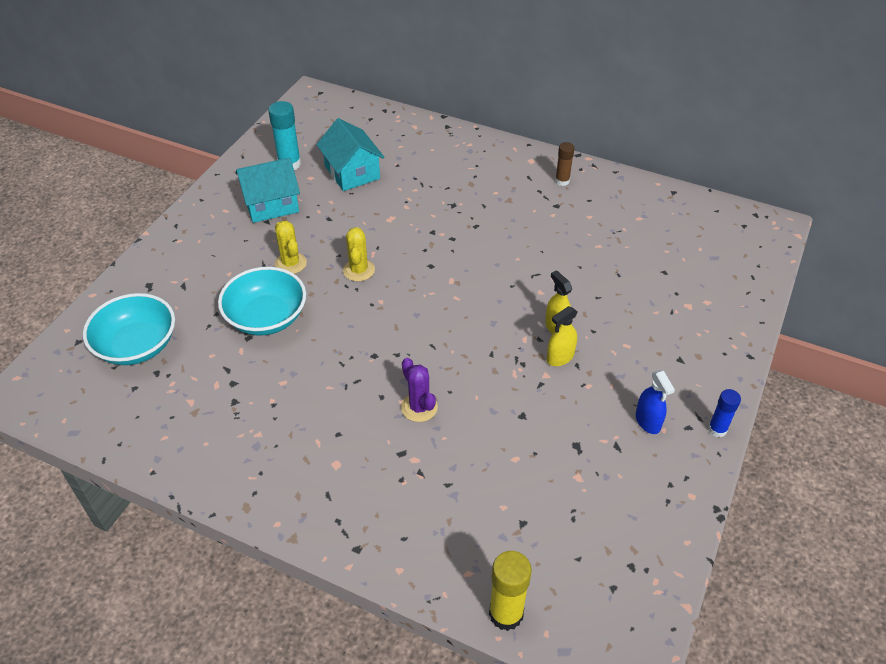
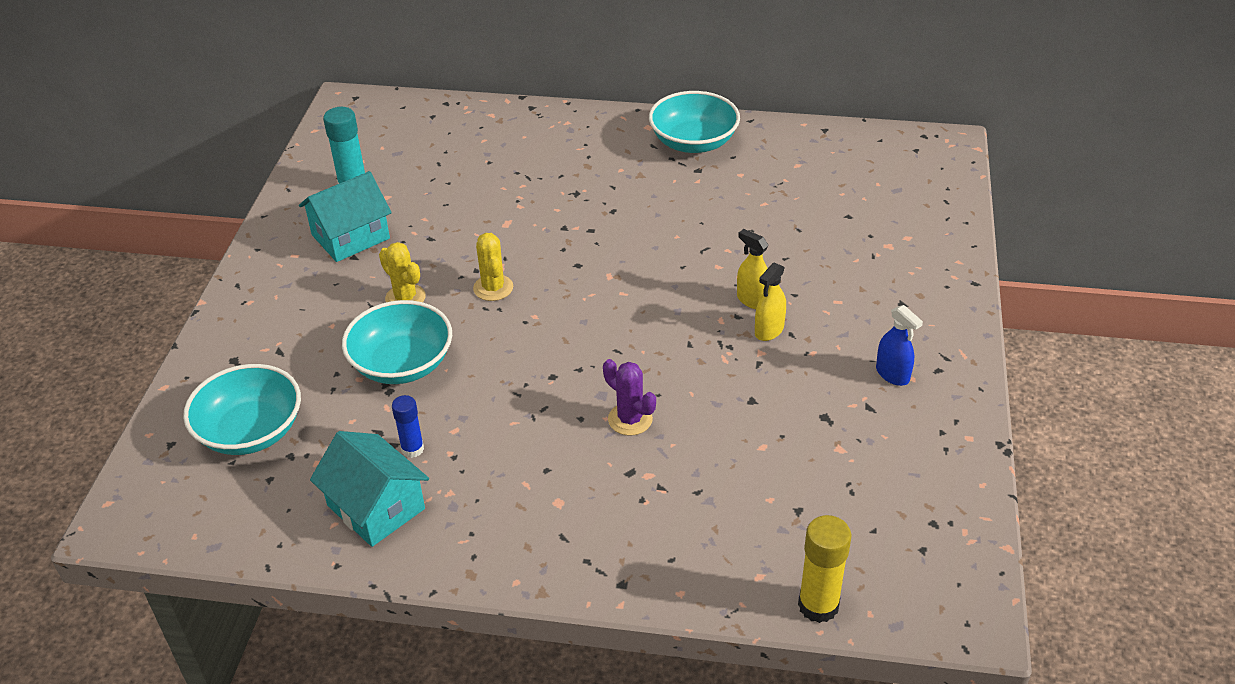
camera: 15 degrees left, 5 degrees down
turquoise house [316,118,385,191] -> turquoise house moved to [310,431,429,547]
brown glue stick [555,142,575,186] -> turquoise bowl [649,91,740,153]
blue glue stick [708,389,741,437] -> blue glue stick moved to [392,395,424,458]

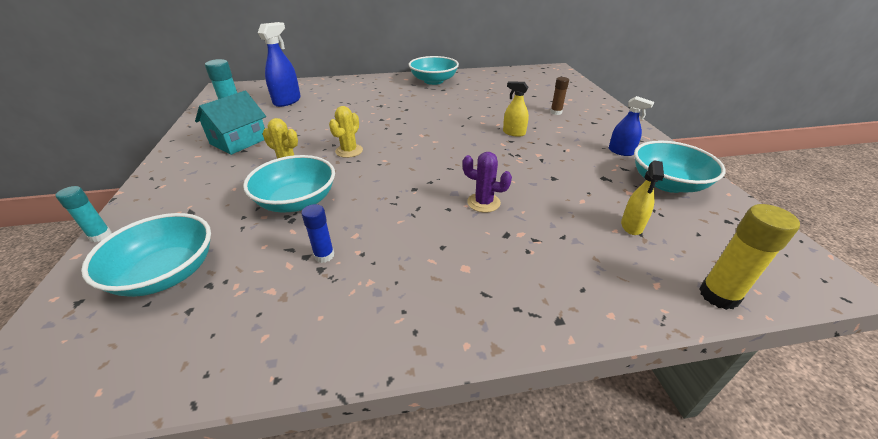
camera: 20 degrees left, 5 degrees down
turquoise house [310,431,429,547] -> none
yellow cactus [473,233,513,301] -> yellow cactus turned 60 degrees clockwise [329,106,363,158]
yellow spray bottle [755,262,786,341] -> yellow spray bottle moved to [621,160,664,235]
none -> turquoise glue stick [56,186,112,242]
none -> blue spray bottle [258,22,301,107]
none -> brown glue stick [550,77,569,115]
none -> turquoise bowl [634,141,726,193]

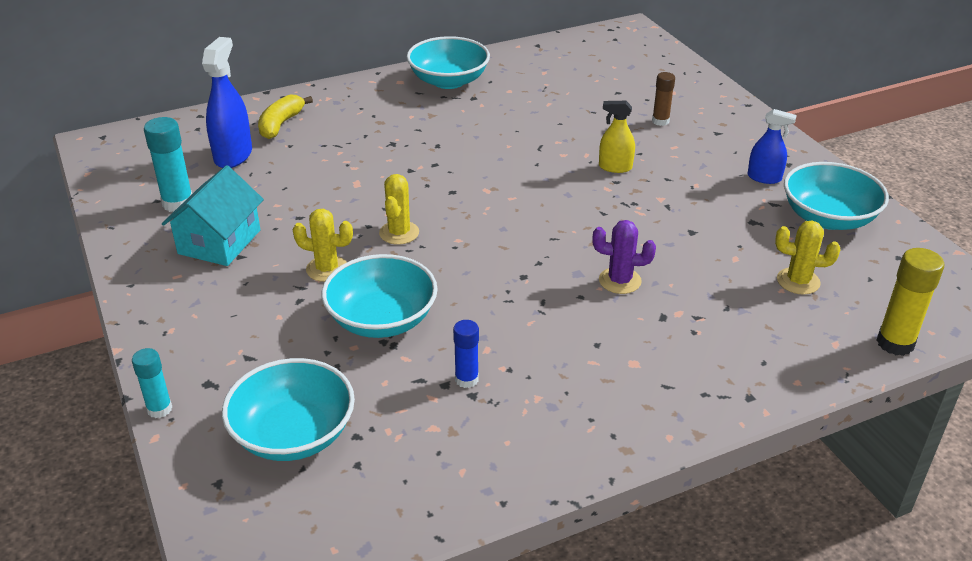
camera: 15 degrees left, 0 degrees up
yellow spray bottle [621,160,664,235] -> yellow cactus [775,221,840,295]
none -> yellow banana [258,94,313,139]

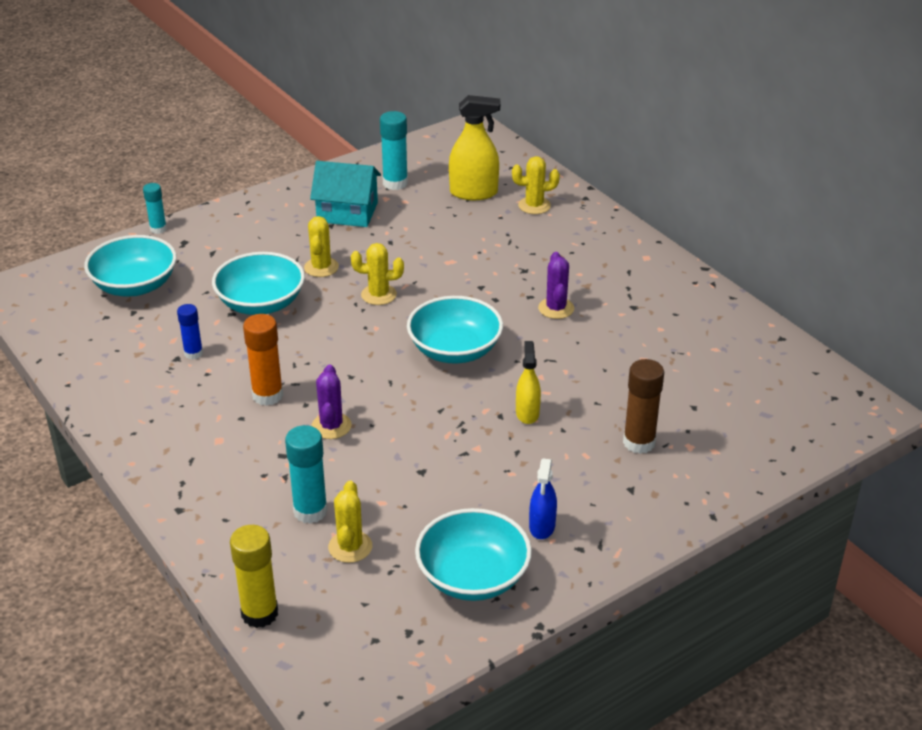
camera: 80 degrees right, 0 degrees up
blue spray bottle [202,37,252,168] -> yellow spray bottle [449,95,500,200]
yellow banana [258,94,313,139] -> yellow cactus [512,156,560,214]
turquoise bowl [407,36,490,89] -> turquoise bowl moved to [407,296,503,363]
brown glue stick [652,72,675,126] -> brown glue stick [623,359,664,454], size x1.59
none -> orange glue stick [243,314,284,406]
none -> turquoise glue stick [285,425,328,524]
none -> purple cactus [538,252,574,319]

